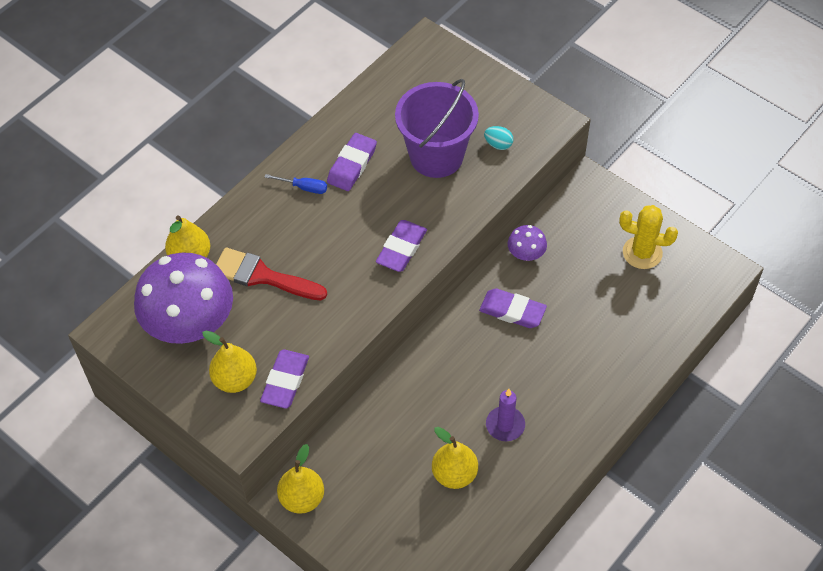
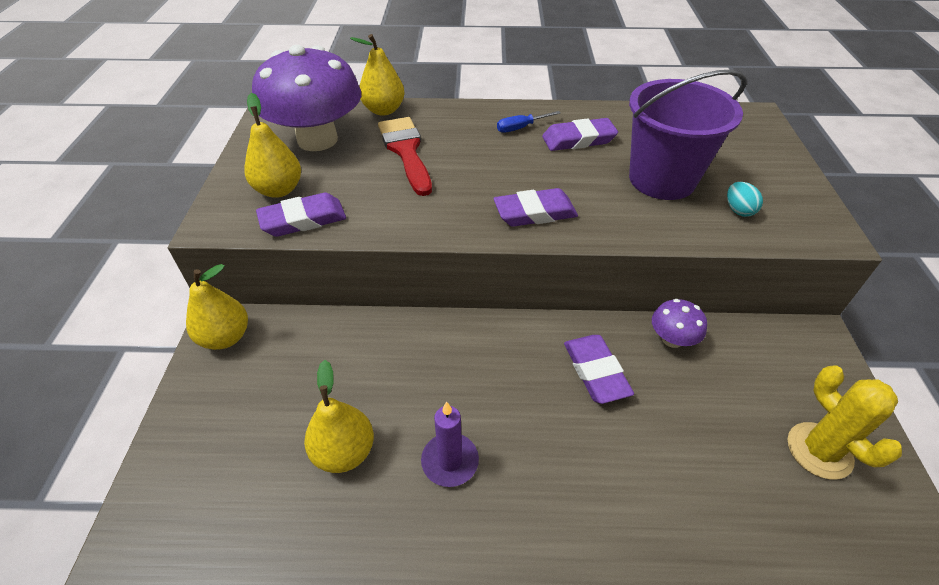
camera: 50 degrees right, 10 degrees down
blue screwdriver [264,174,327,194] -> blue screwdriver turned 90 degrees clockwise [497,111,561,133]

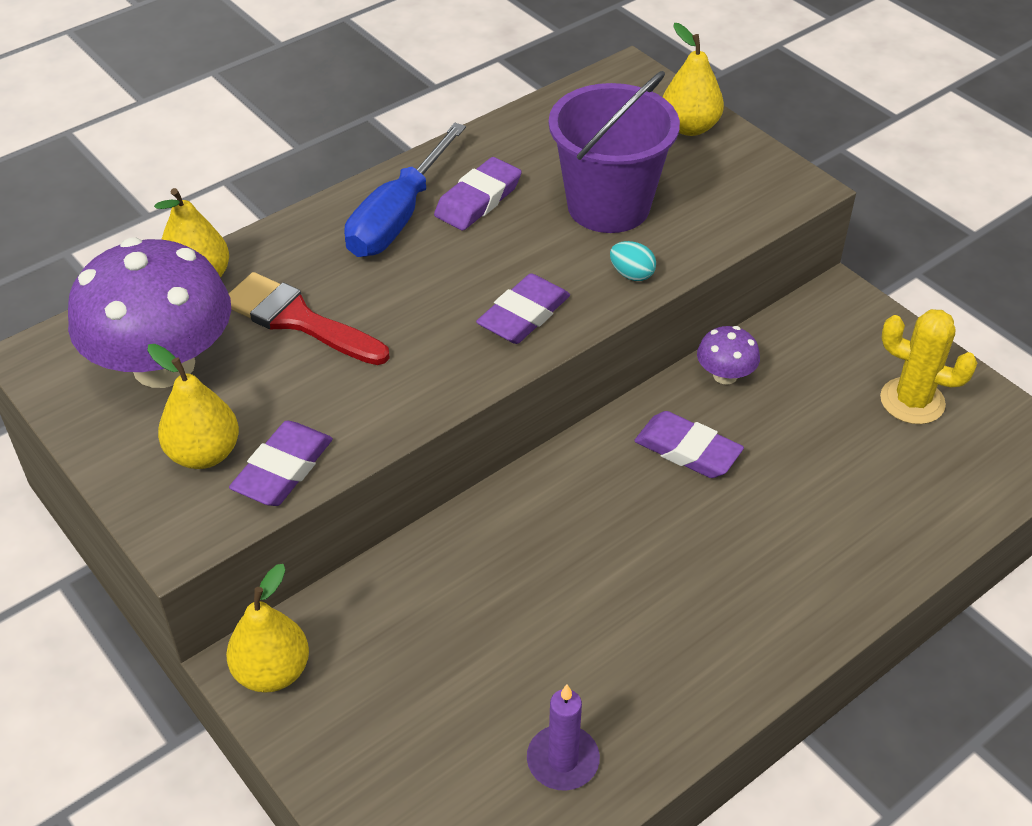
camera: 40 degrees left, 0 degrees up
yellow pear [304,360,374,473] -> yellow pear moved to [663,23,724,136]
purple candle [421,402,479,487] -> purple candle moved to [527,684,600,791]
blue screwdriver [497,111,561,133] -> blue screwdriver [344,123,466,257], size x2.19
turquoise egg [727,182,763,217] -> turquoise egg moved to [610,241,656,281]

